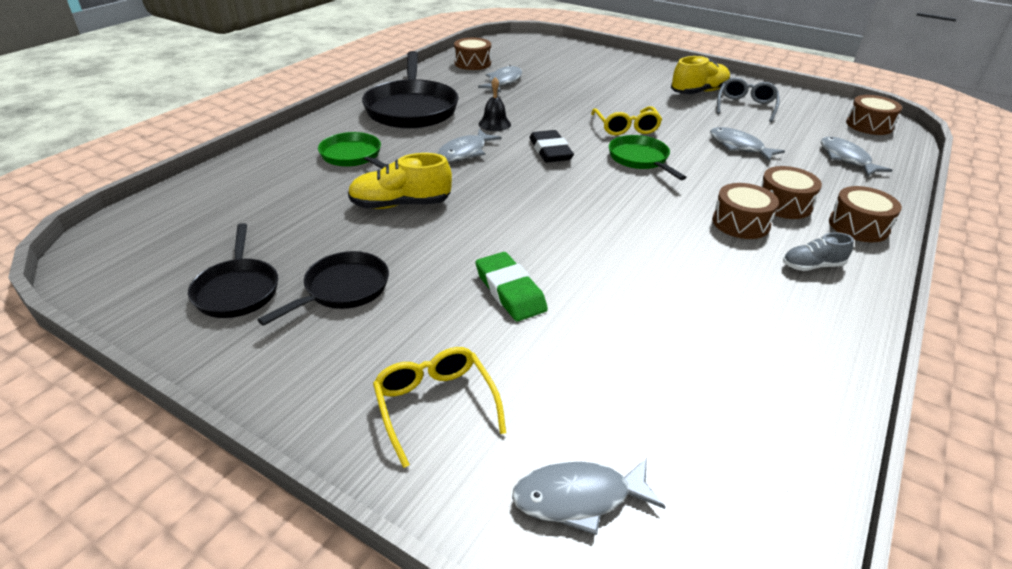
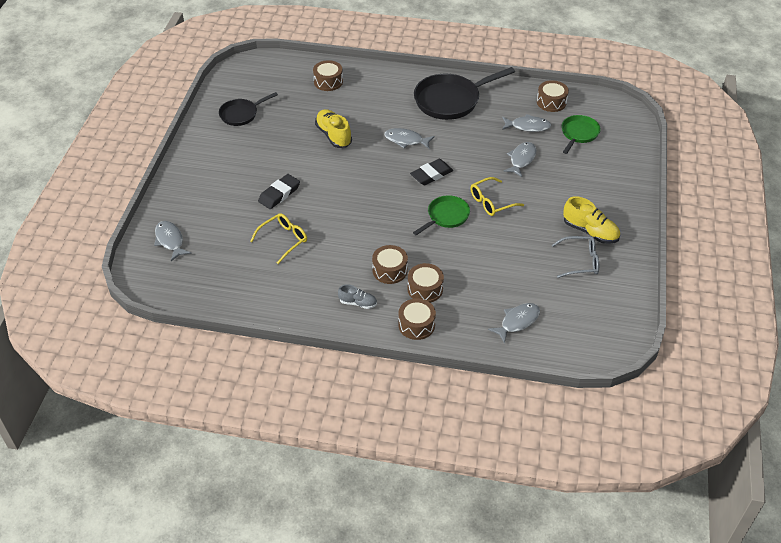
camera: 70 degrees right, 10 degrees up
black pan [257,251,389,326] -> none
green pan [318,132,386,169] -> green pan moved to [562,115,601,154]
yellow glasses [373,347,506,468] -> yellow glasses moved to [250,213,307,264]
green eraser [475,252,548,321] -> black eraser [258,174,300,209]
black bell [479,77,511,131] -> none
grey fish [710,127,785,162] -> grey fish moved to [503,142,537,177]
grey shoe [783,232,854,271] -> grey shoe turned 135 degrees clockwise [338,284,377,309]
brown drum [846,95,902,135] -> brown drum moved to [313,60,343,91]

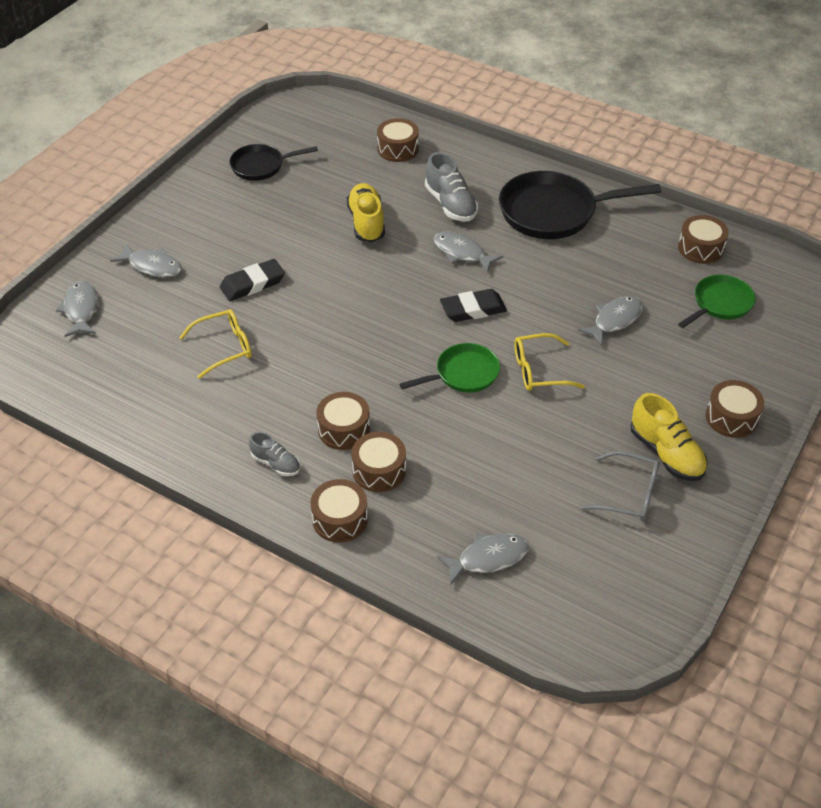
camera: 20 degrees right, 0 degrees up
grey fish [502,114,551,132] -> grey fish moved to [110,243,182,277]
none -> grey shoe [425,152,478,221]
none -> brown drum [706,380,764,438]

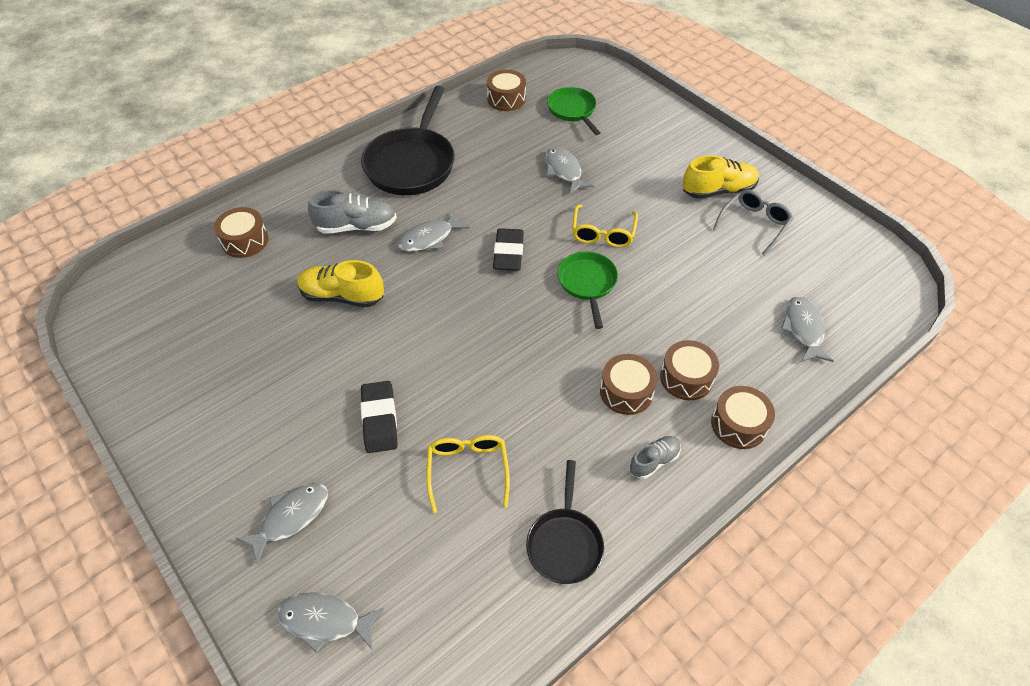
camera: 70 degrees left, 5 degrees up
black pan [229,144,318,181] -> black pan moved to [526,460,604,584]
brown drum [706,380,764,438] -> none

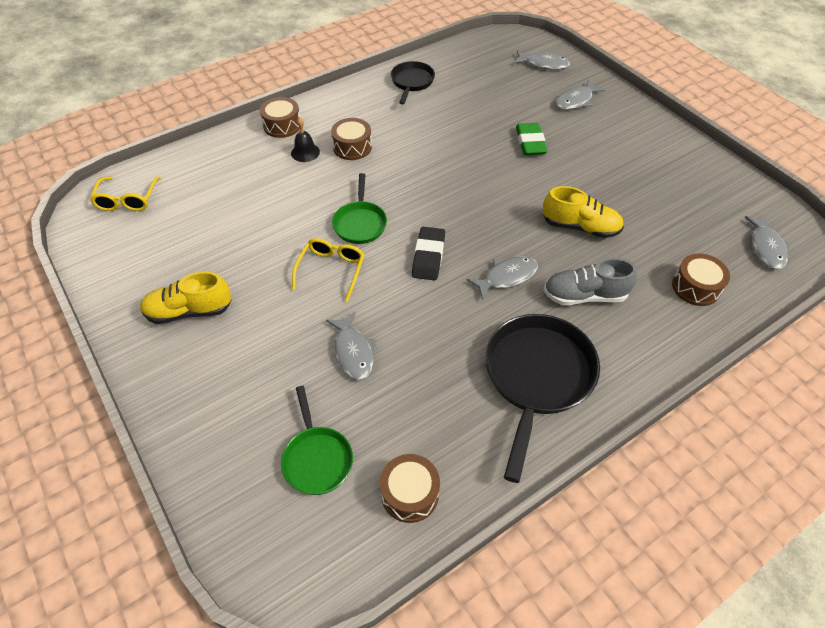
camera: 175 degrees left, 0 degrees up
black eraser [361,381,398,453] -> green eraser [516,123,547,155]
yellow glasses [426,435,510,513] -> yellow glasses moved to [90,177,161,211]
grey shoe [629,436,681,479] -> none
brown drum [660,340,719,400] -> black bell [291,117,320,162]
grey glasses [713,189,793,256] -> none
grey fish [781,296,834,362] -> grey fish moved to [744,216,791,269]

